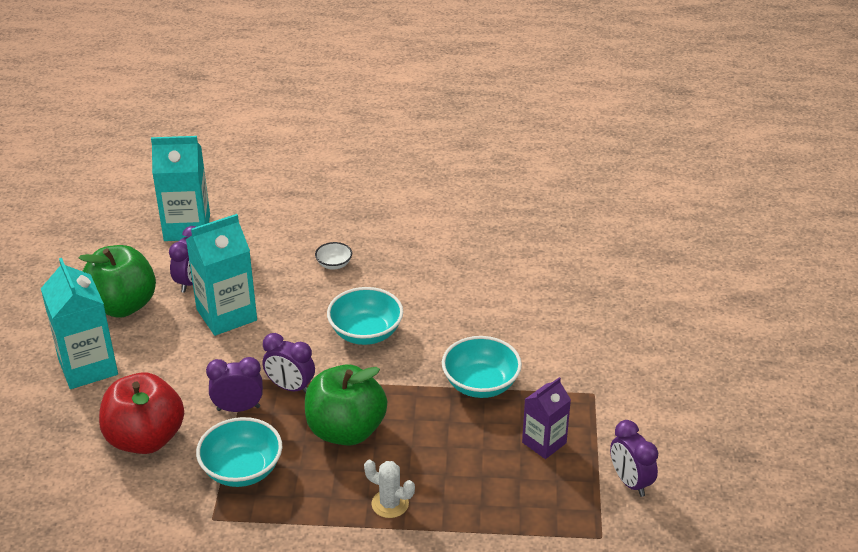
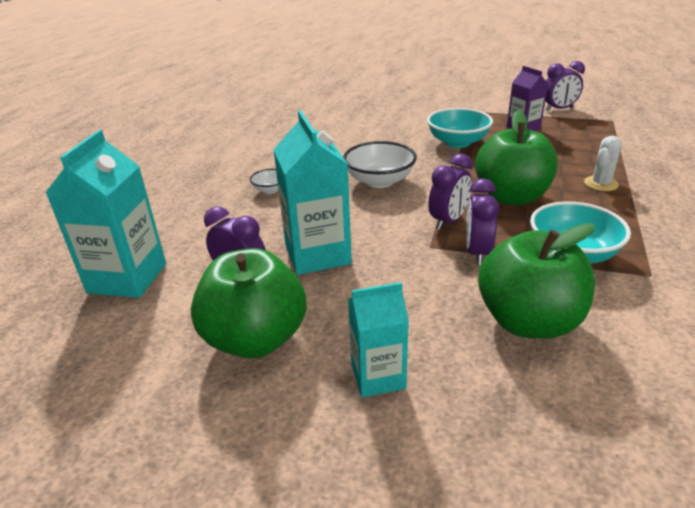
camera: 75 degrees left, 5 degrees down
turquoise carton [41,258,118,389] -> turquoise carton [348,282,409,398], size x0.61
red apple [99,372,184,454] -> green apple [478,223,595,339]
turquoise bowl [327,287,403,345] -> white bowl [343,141,417,188]

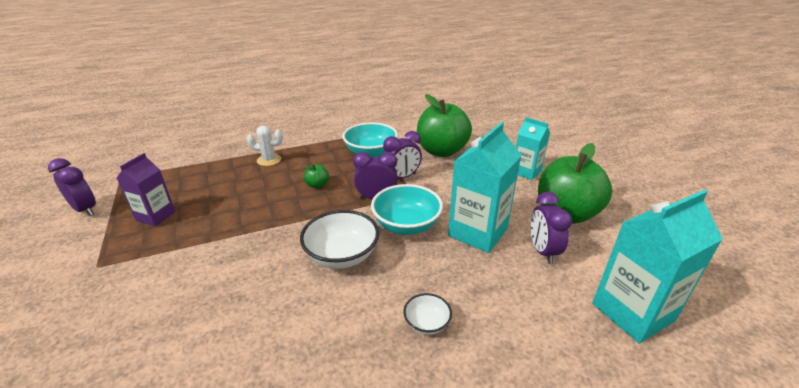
camera: 130 degrees left, 0 degrees up
turquoise bowl [427,108,493,148] -> turquoise bowl moved to [371,184,443,235]
green apple [475,110,558,205] -> green apple [304,164,329,188], size x0.40

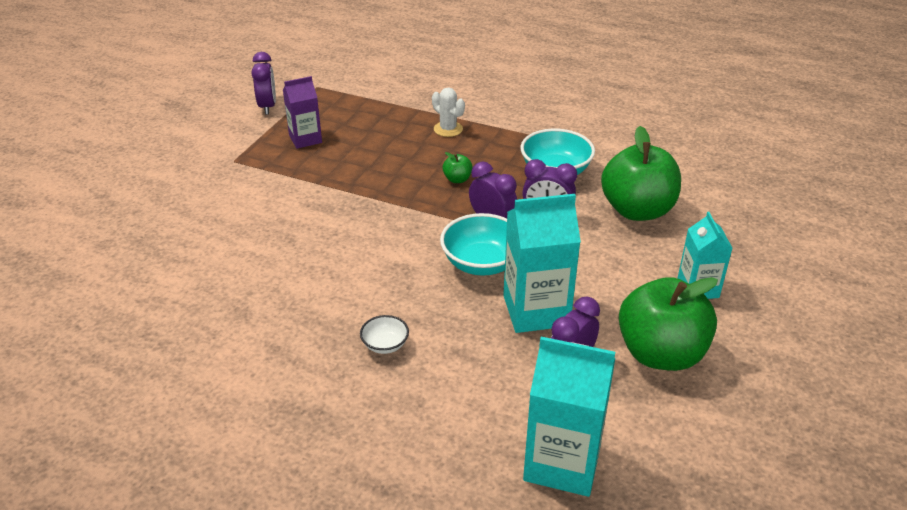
camera: 45 degrees right, 5 degrees up
white bowl [300,210,379,269] -> none

